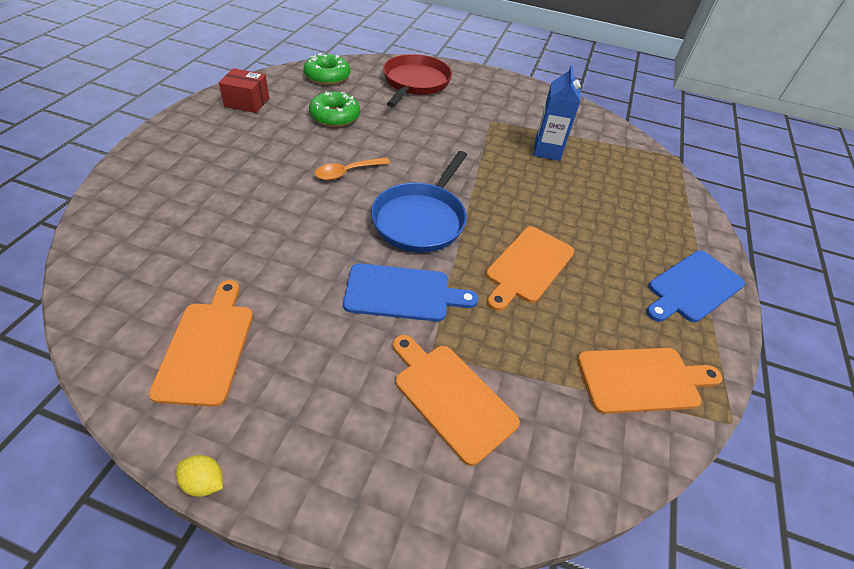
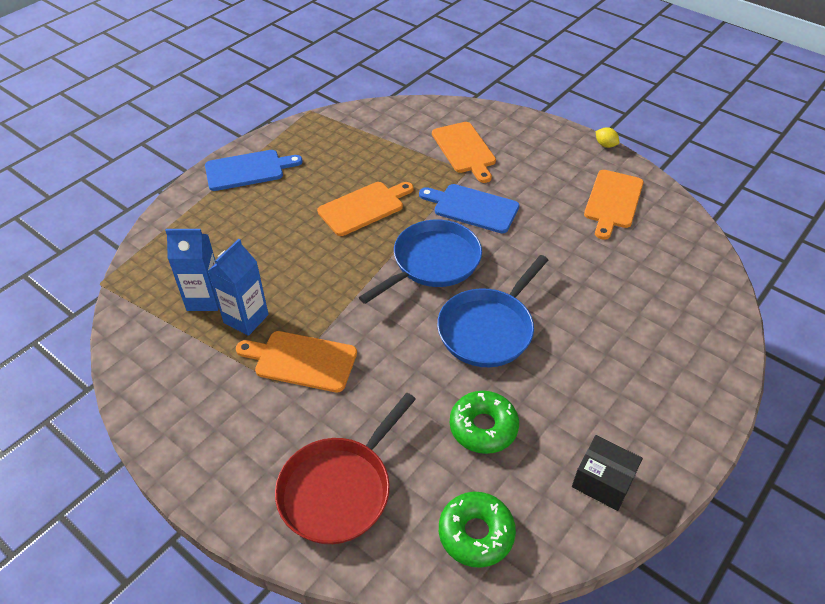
camera: 155 degrees left, 0 degrees up
red box [219,68,269,113] -> black box [572,435,643,511]
orange spoon [314,157,390,180] -> blue pan [437,255,548,367]
orange cutting board [577,348,722,414] -> orange cutting board moved to [236,331,357,392]
none -> blue carton [165,229,219,311]

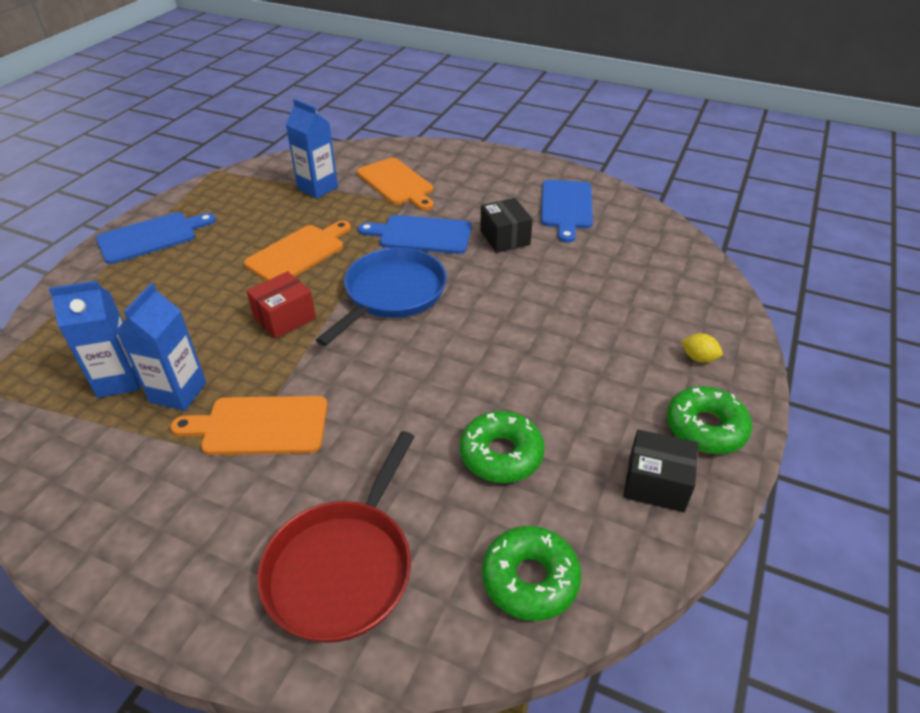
camera: 15 degrees left, 5 degrees down
blue pan [437,255,548,367] -> none
orange cutting board [584,170,644,240] -> blue cutting board [541,180,593,243]
yellow lemon [596,127,619,148] -> yellow lemon moved to [681,333,723,363]
none -> red box [246,271,316,339]
none -> blue carton [286,99,338,199]
none -> black box [480,198,533,253]
none -> green donut [667,386,752,454]

